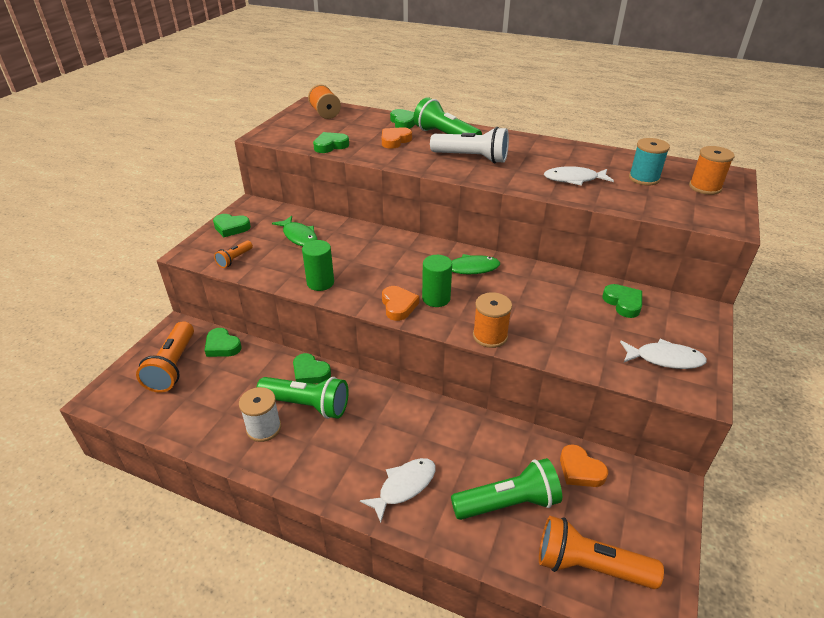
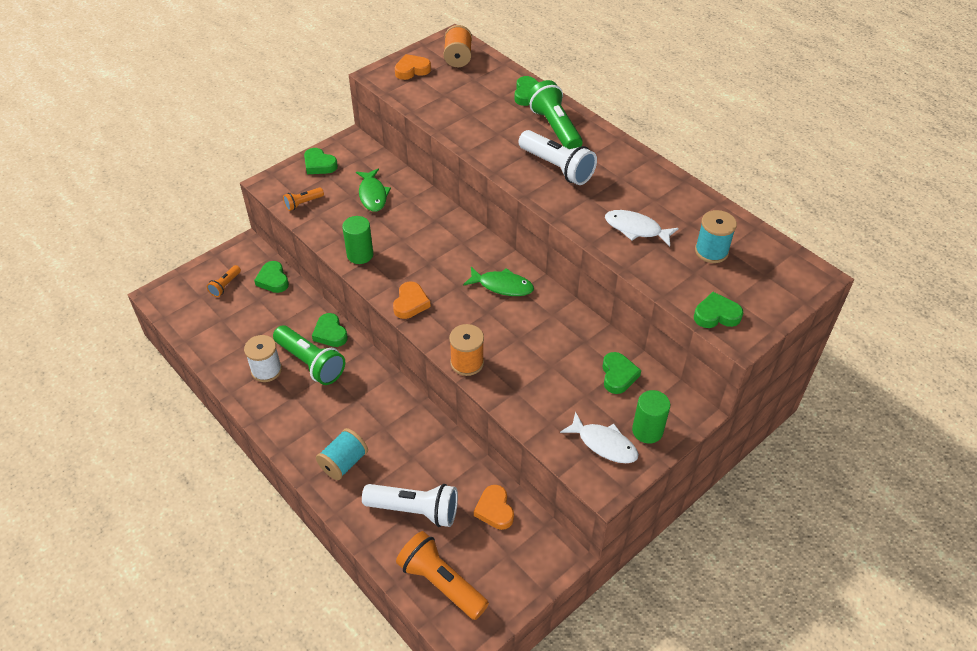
camera: 25 degrees right, 10 degrees up
orange flashlight [136,321,194,393] -> orange flashlight [207,265,241,297], size x0.51
green heart [313,132,349,153] -> green heart moved to [694,292,743,328]
white fish [360,458,436,523] -> turquoise spool [316,428,368,480]
orange heart [382,127,412,149] -> orange heart moved to [395,54,431,80]
green cylinder [422,255,452,307] -> green cylinder moved to [632,390,670,444]
green flashlight [451,458,562,520] -> white flashlight [362,484,458,527]
orange spool [689,146,735,195] -> none

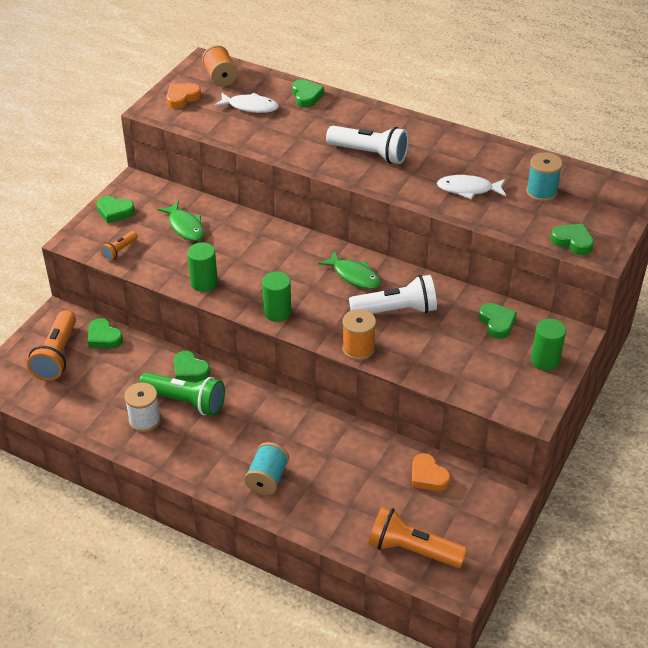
camera: 20 degrees left, 5 degrees down
orange flashlight [207,265,241,297] -> orange flashlight [27,310,76,381], size x1.97
white flashlight [362,484,458,527] -> white flashlight moved to [349,275,437,314]
orange heart [393,282,431,319] -> green cylinder [262,272,291,322]
green fish [463,267,534,296] -> green fish turned 45 degrees clockwise [318,251,381,289]
green flashlight [527,80,583,149] -> none
white fish [560,412,639,463] -> white fish moved to [214,92,279,113]
green heart [694,292,743,328] -> green heart turned 60 degrees clockwise [551,224,594,255]

